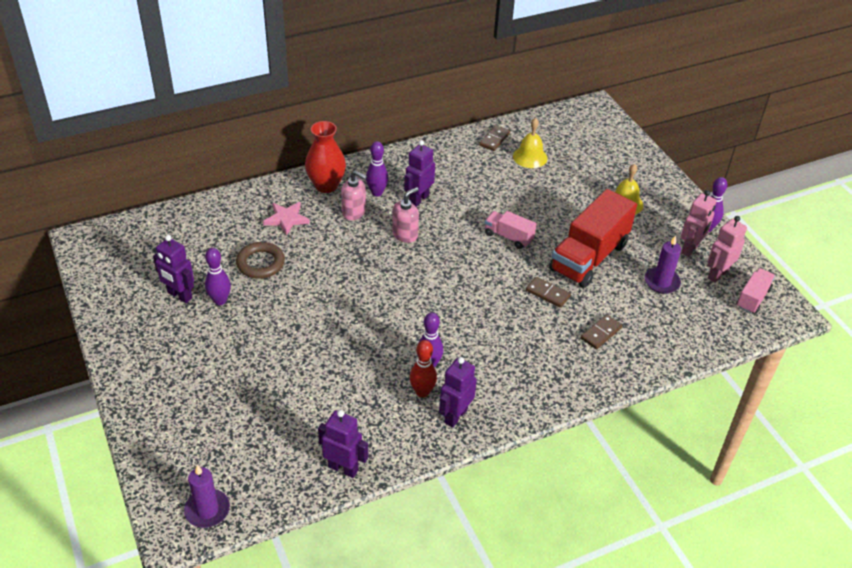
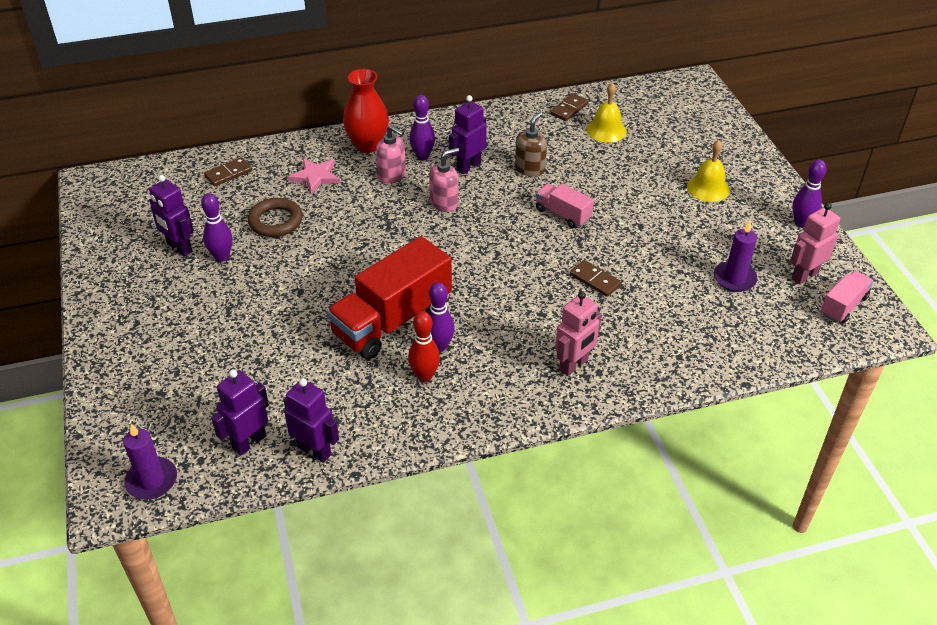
camera: 10 degrees right, 0 degrees up
purple robot [439,357,477,428] -> purple robot moved to [211,369,269,456]
red truck [549,189,637,288] -> red truck moved to [326,236,452,359]
brown domino [581,314,622,349] -> brown domino moved to [204,157,252,187]
pink robot [681,190,717,257] -> pink robot moved to [555,291,602,376]
none -> brown soap dispenser [515,112,547,177]

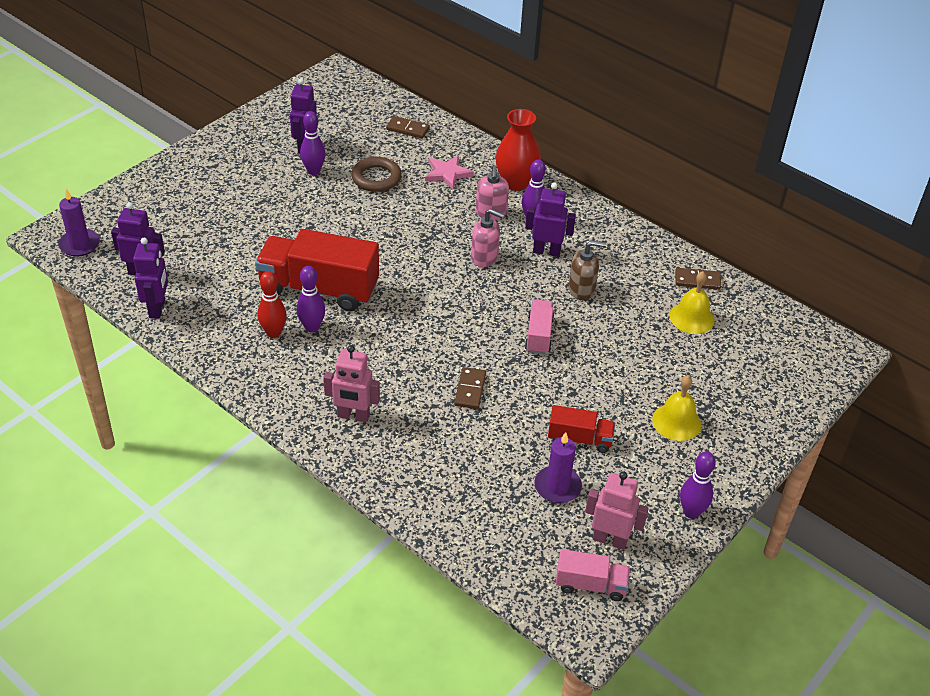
camera: 55 degrees right, 0 degrees up
none -> red truck [548,405,615,453]

